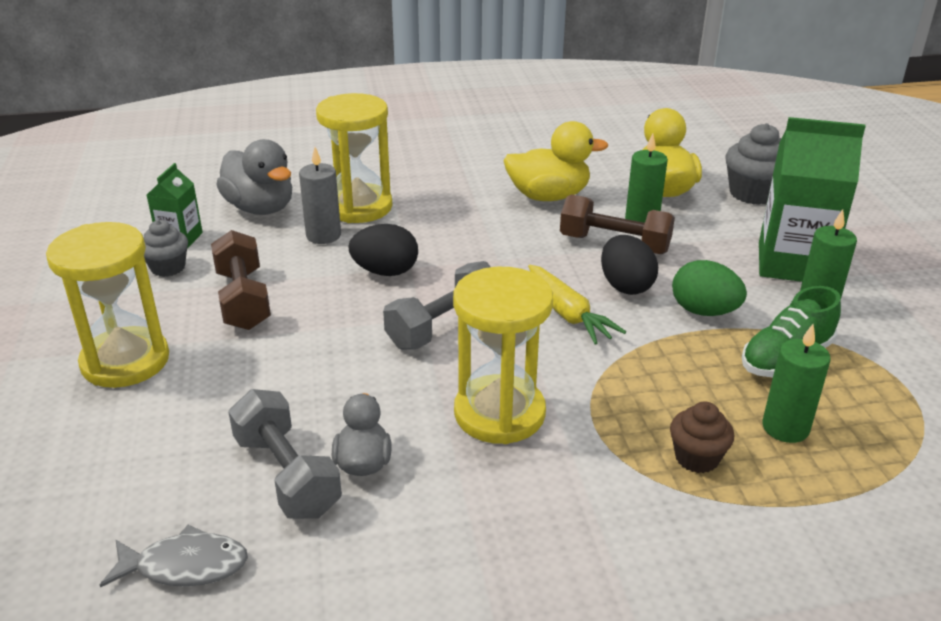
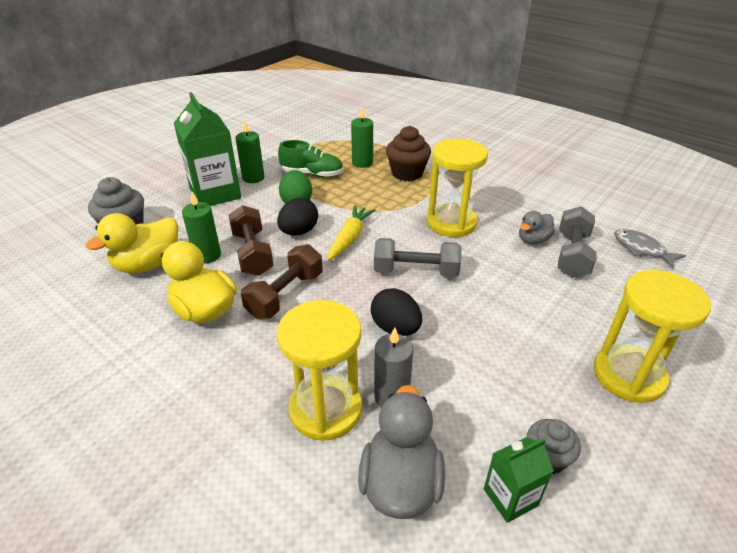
camera: 130 degrees left, 5 degrees up
brown dumbbell [211,230,271,330] -> brown dumbbell moved to [241,244,323,319]
brown cupcake [670,401,734,473] -> brown cupcake [386,126,431,181], size x1.57

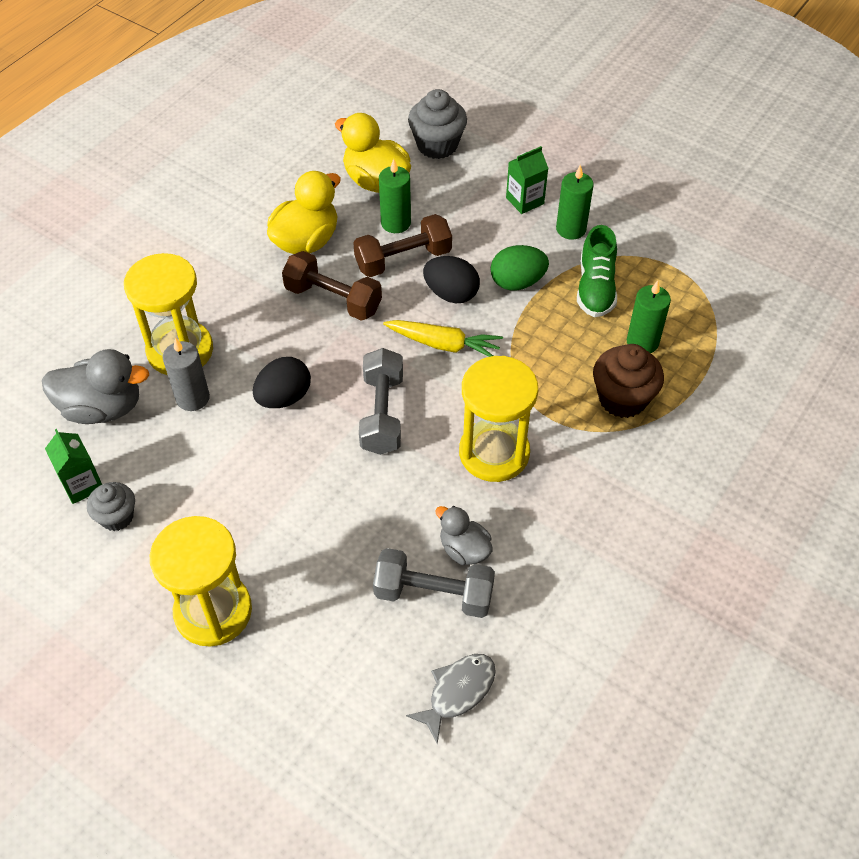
camera: 85 degrees right, 15 degrees up
green carton [174,92,241,206] -> green carton [506,146,549,214], size x0.51

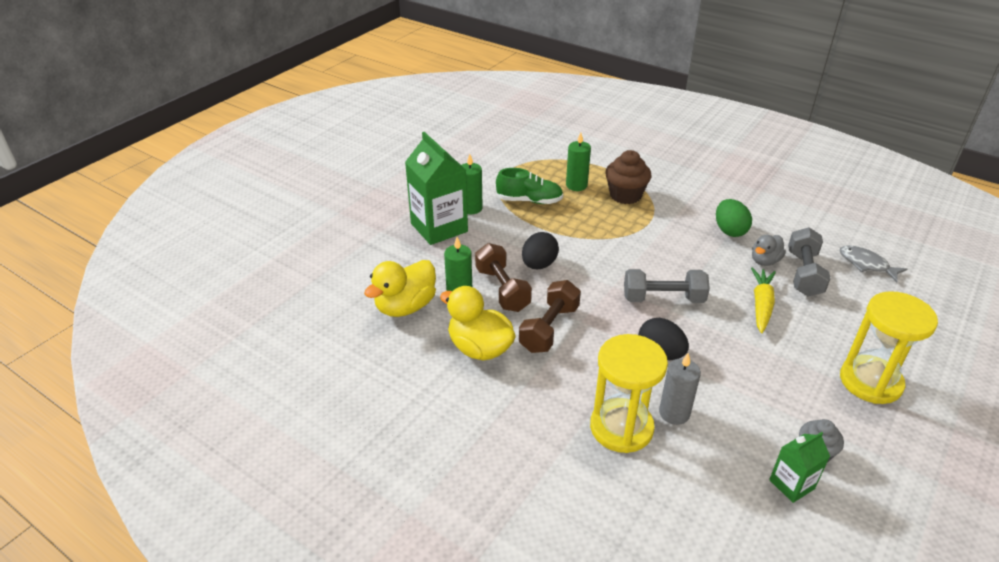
camera: 90 degrees left, 15 degrees down
grey duck [42,349,149,424] -> none
yellow carrot [383,320,503,357] -> yellow carrot moved to [751,267,776,333]
grey cupcake [408,89,467,159] -> none
yellow hourglass [459,356,538,482] -> none
green egg [490,245,549,290] -> green egg moved to [716,199,752,237]
green carton [506,146,549,214] -> green carton [405,132,468,245], size x1.95

